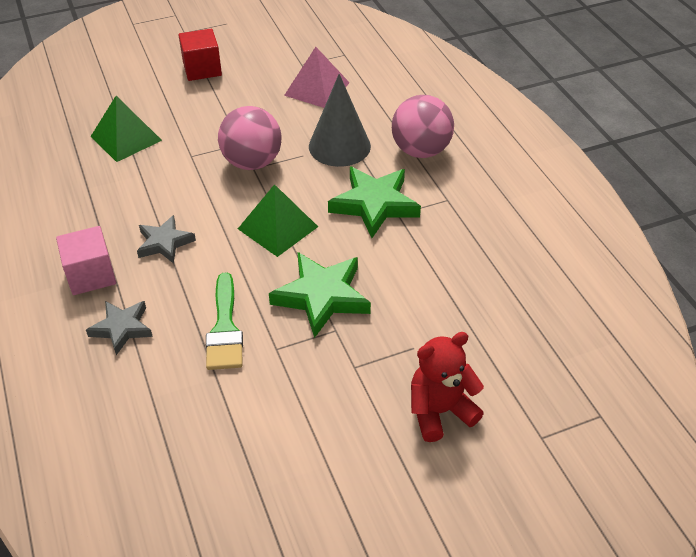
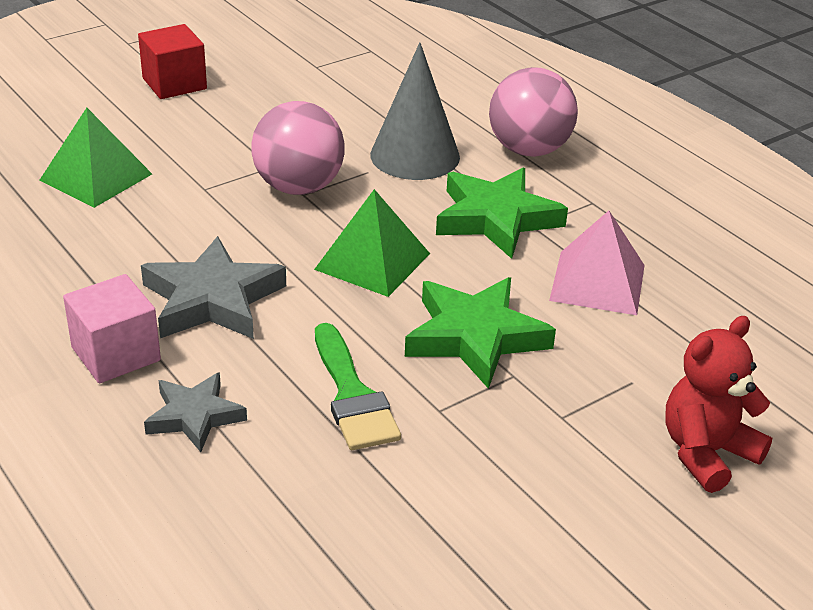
camera: 15 degrees left, 10 degrees down
grey star [137,215,196,264] -> grey star [141,236,286,339], size x1.61
pink pyramid [284,47,350,108] -> pink pyramid moved to [549,211,645,315]

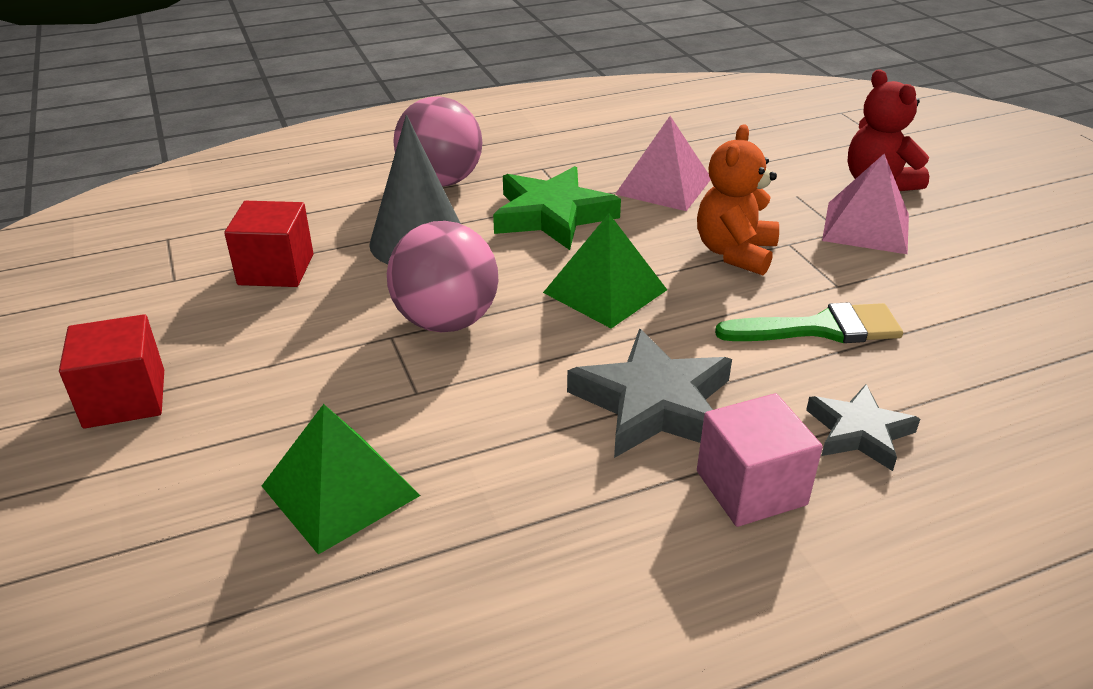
camera: 75 degrees left, 0 degrees up
green star [405,277,556,389] -> orange teddy bear [697,124,779,275]
none -> red cube [224,201,313,287]
none -> pink pyramid [822,154,909,254]

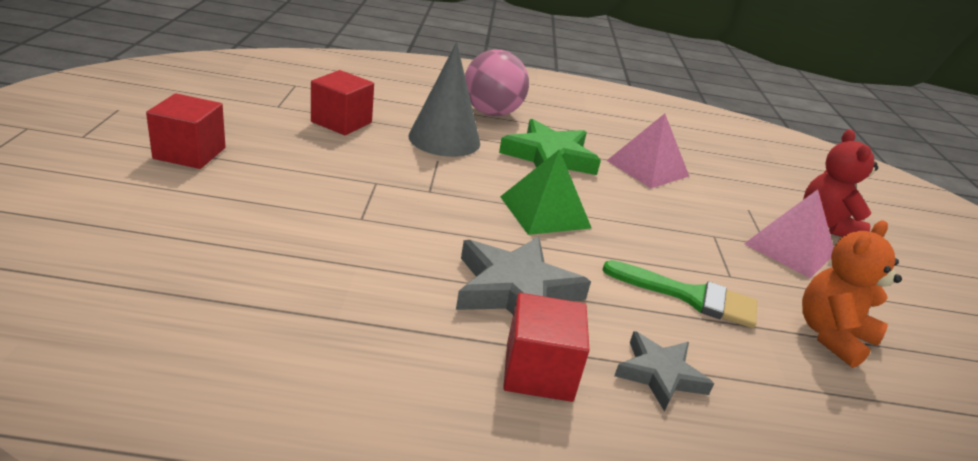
camera: 20 degrees right, 5 degrees down
green pyramid [262,404,420,555] -> none
pink ball [387,221,498,332] -> none
orange teddy bear [697,124,779,275] -> orange teddy bear moved to [802,220,902,368]
pink cube [697,393,823,527] -> red cube [503,293,590,402]

